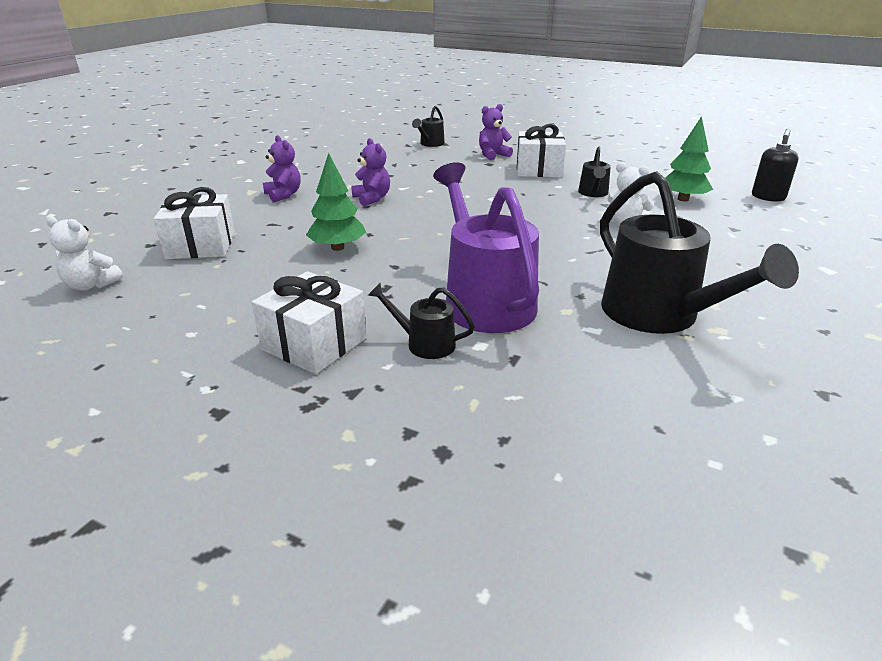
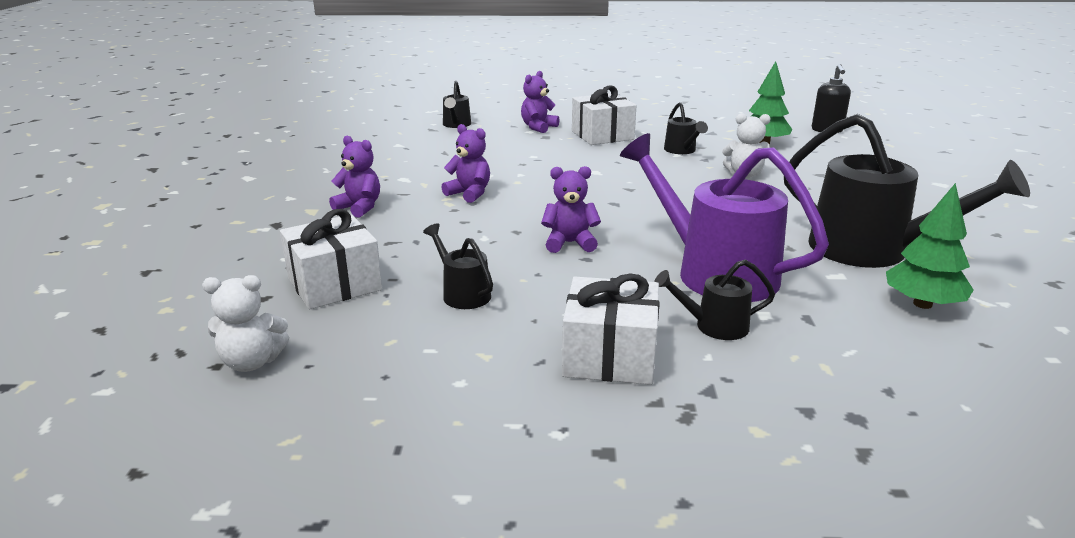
camera: 25 degrees left, 5 degrees down
green tree [306,153,366,251] -> green tree moved to [886,183,974,309]
none -> black watering can [423,223,493,309]
none -> purple teddy bear [541,166,601,253]

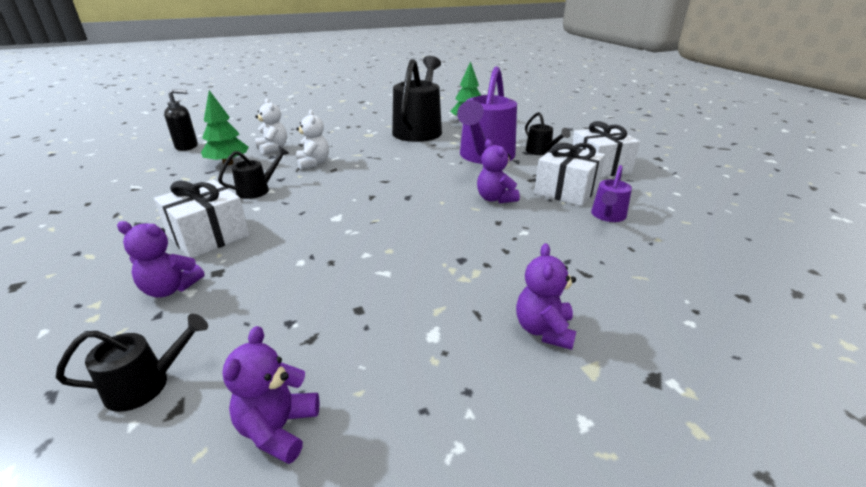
camera: 115 degrees left, 5 degrees up
white teddy bear [202,275,289,372] -> white teddy bear moved to [255,98,287,155]
white gift [280,209,383,309] -> white gift moved to [534,143,605,206]
black watering can [423,223,493,309] -> purple watering can [591,165,632,222]
purple teddy bear [441,124,490,203] -> purple teddy bear moved to [223,326,319,464]

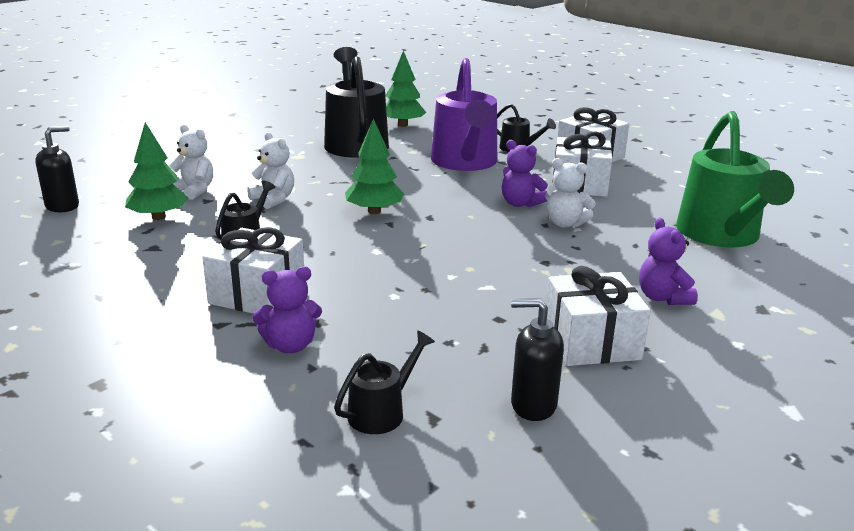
camera: 25 degrees left, 5 degrees down
purple teddy bear [223,326,319,464] -> black soap dispenser [511,298,564,421]
purple watering can [591,165,632,222] -> none
none -> green tree [345,118,404,214]
none -> white teddy bear [545,158,596,228]
none -> white gift [546,266,651,366]
none -> green watering can [676,111,794,248]

